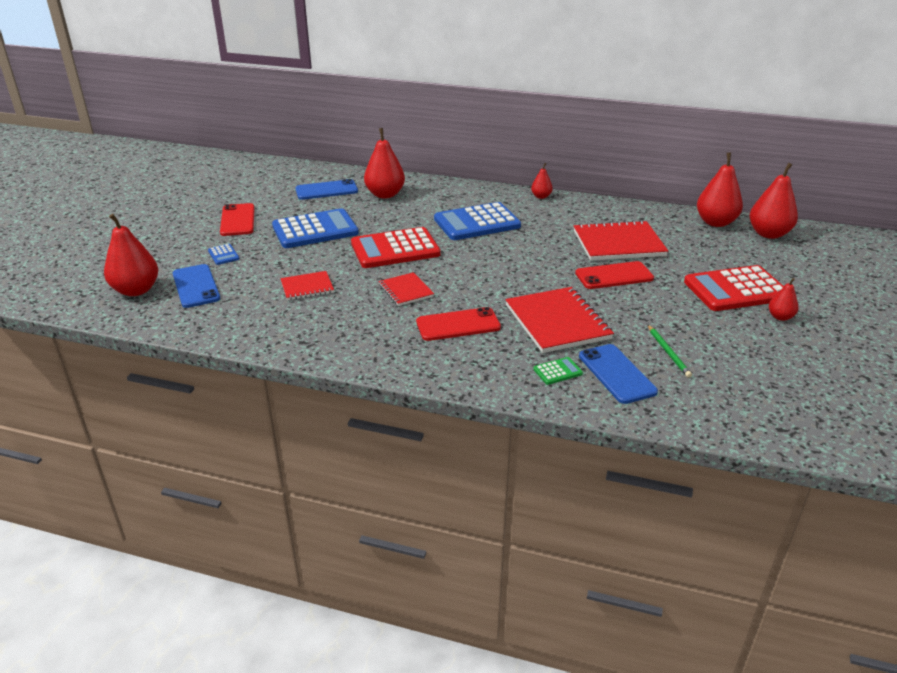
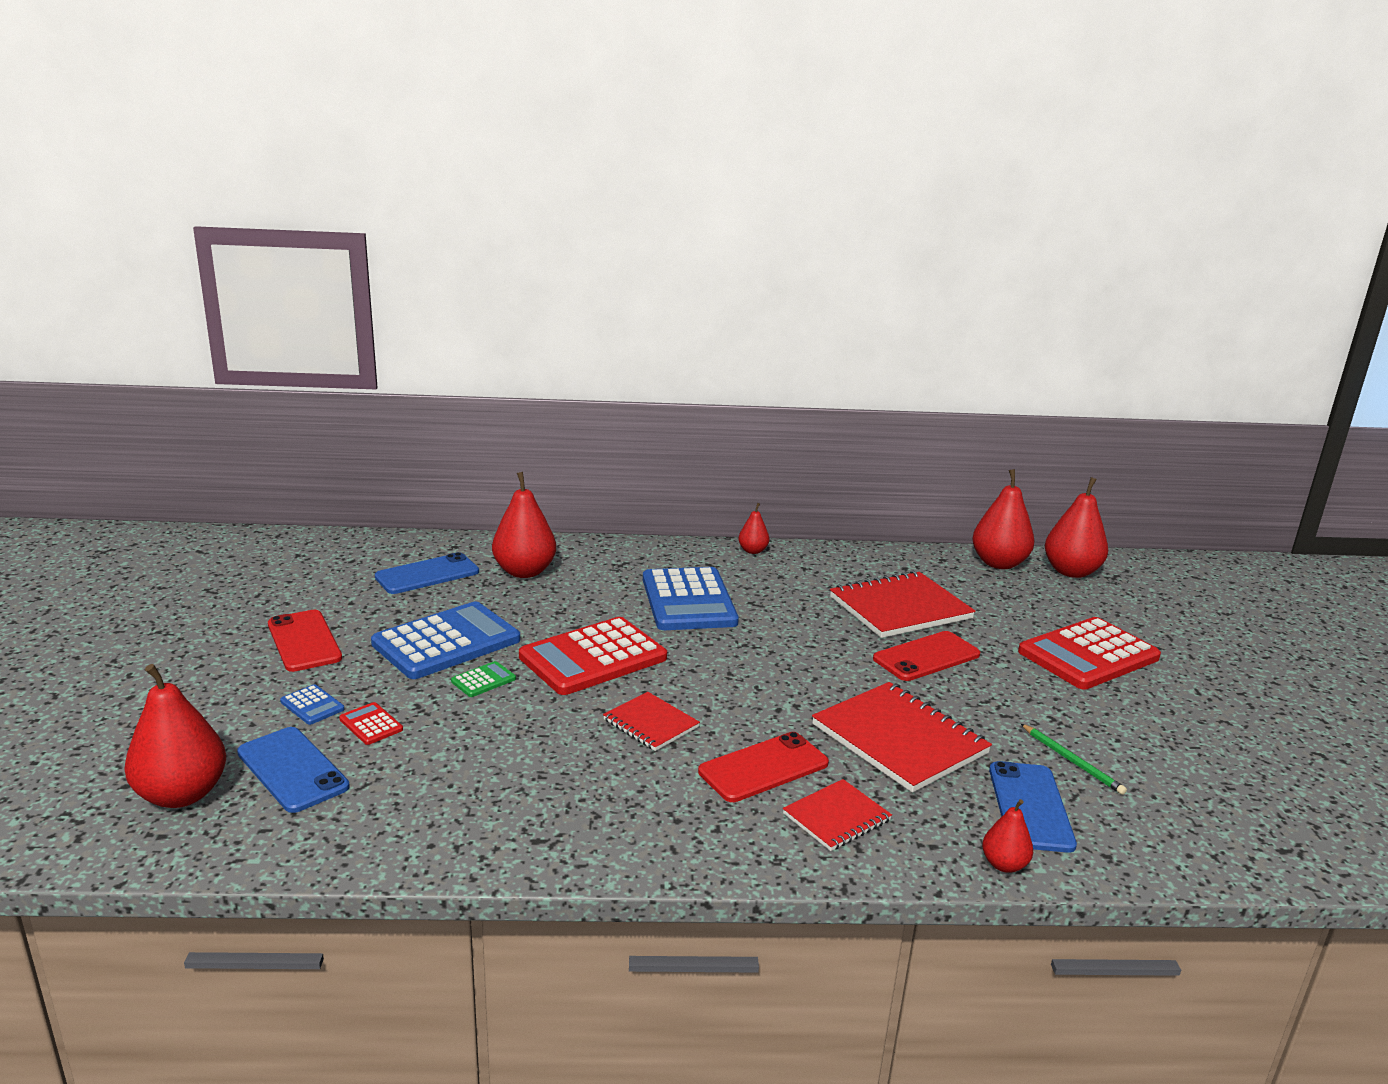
camera: 20 degrees left, 10 degrees down
red notebook [280,271,334,300] -> red notebook moved to [783,779,892,851]
blue calculator [434,202,521,240] -> blue calculator turned 60 degrees counterclockwise [643,567,739,630]
green calculator [533,357,583,385] -> green calculator moved to [451,661,516,697]
blue phone [579,344,658,404] -> blue phone turned 45 degrees clockwise [989,761,1077,853]
red pear [769,278,798,321] -> red pear moved to [982,799,1033,873]
none -> red calculator [339,702,403,745]

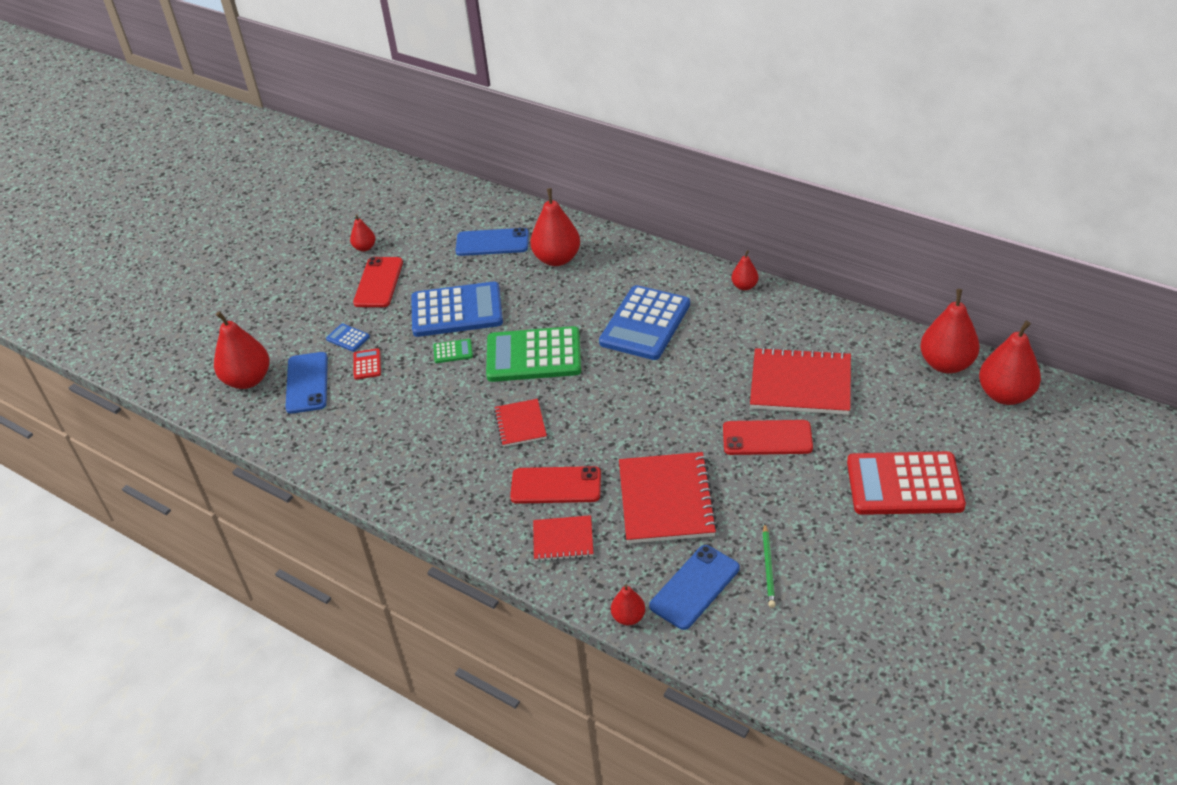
camera: 40 degrees right, 20 degrees up
blue calculator [280,684,344,725] -> blue calculator turned 135 degrees clockwise [326,323,370,352]
red calculator [519,617,667,695] -> green calculator [486,326,581,382]
none -> red pear [350,214,375,251]

